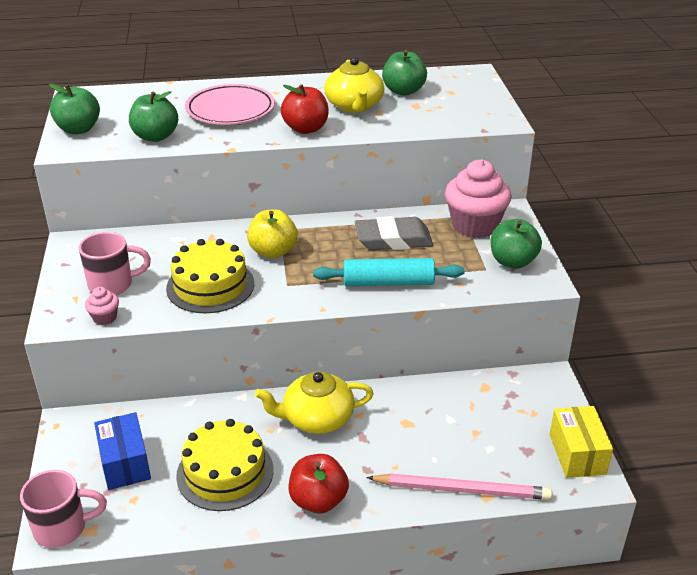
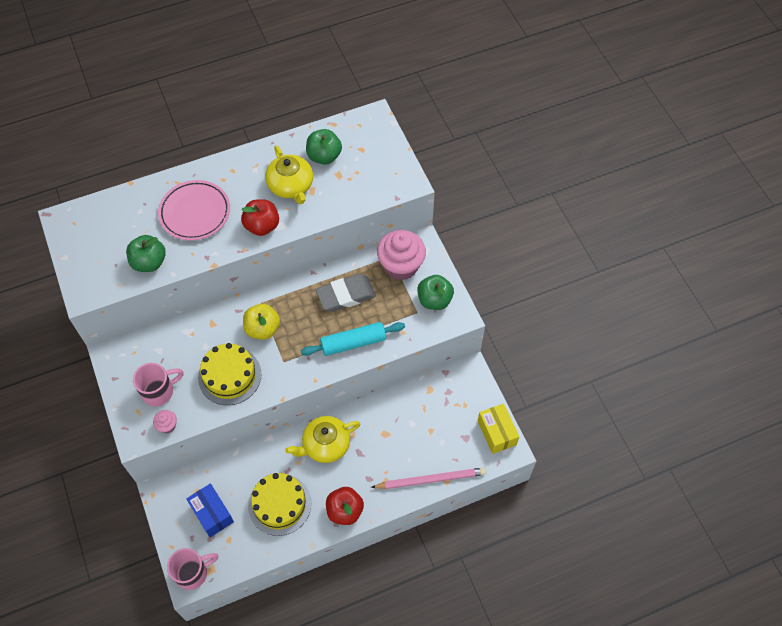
camera: 15 degrees left, 25 degrees up
green apple [49,84,100,134] -> none

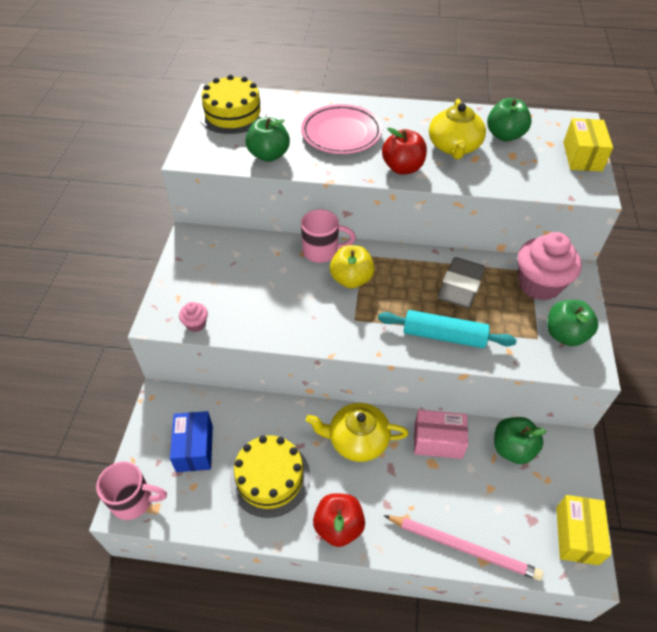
camera: 30 degrees right, 10 degrees down
pink mug [133,363,184,406] -> pink mug moved to [301,209,356,263]
yellow cake [198,343,262,405] -> yellow cake moved to [199,75,267,134]
grey eraser [316,274,376,312] -> grey eraser turned 75 degrees counterclockwise [437,257,485,308]
none -> pink box [414,410,468,459]
none -> green apple [494,417,547,464]
none -> yellow box [563,118,613,171]

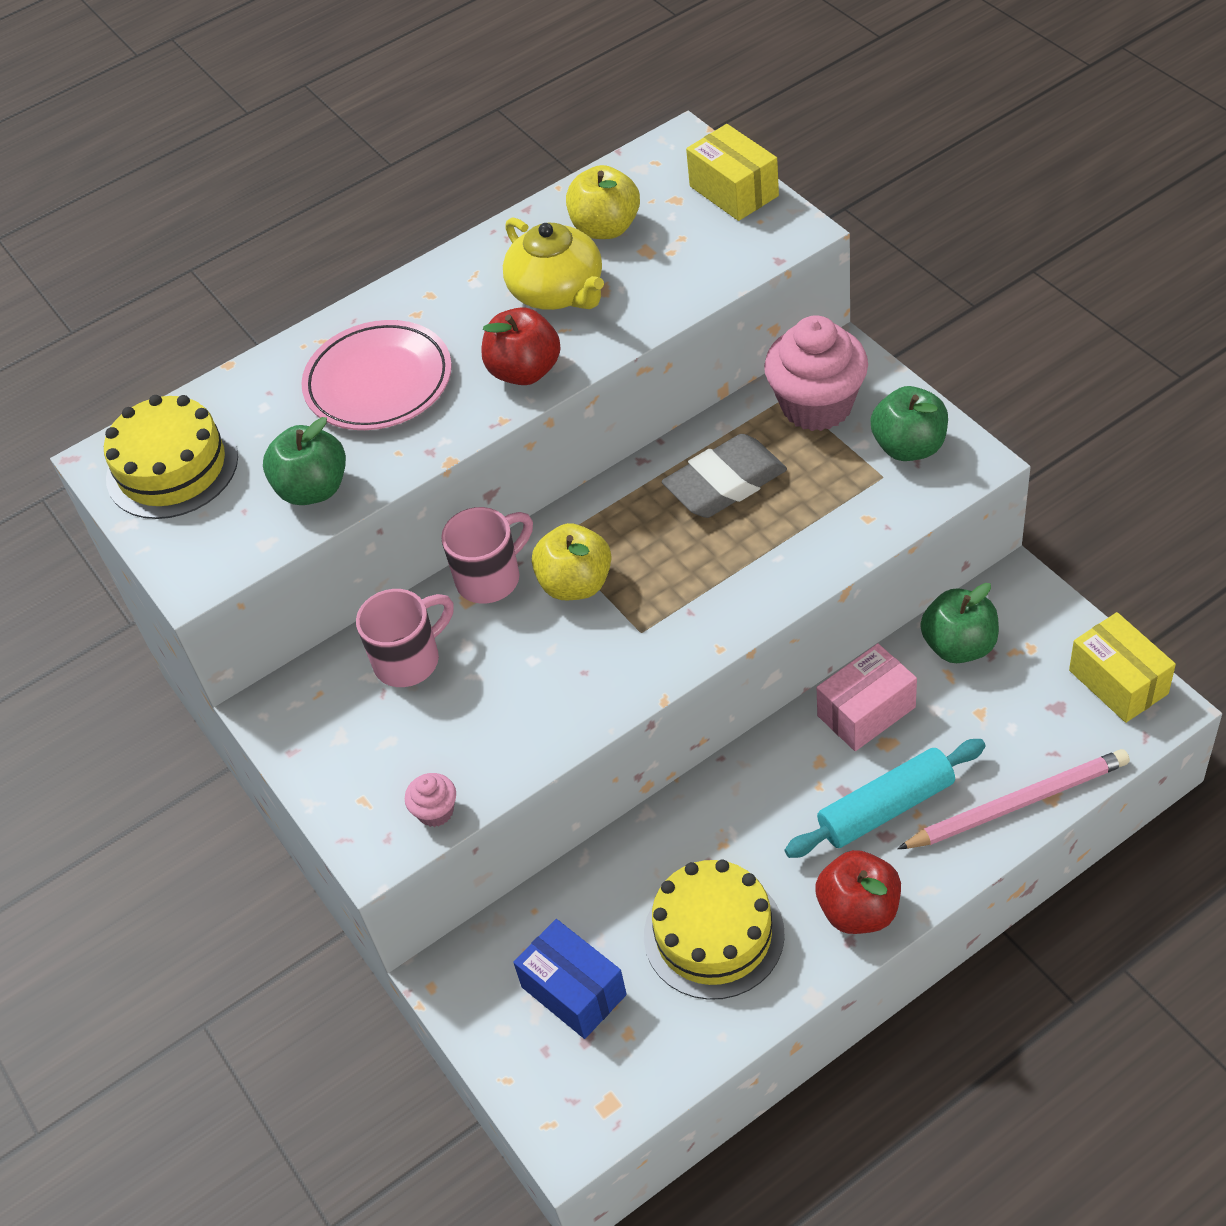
camera: 35 degrees left, 0 degrees up
pink mug [96,462,167,520] -> pink mug moved to [356,589,454,687]
yellow teapot [306,403,409,462] -> none
turquoise rolling pin [378,310,517,348] -> turquoise rolling pin moved to [785,739,986,858]
grey eraser [437,257,485,308] -> grey eraser turned 75 degrees clockwise [662,434,787,518]
green apple [487,98,532,141] -> yellow apple [566,165,640,239]

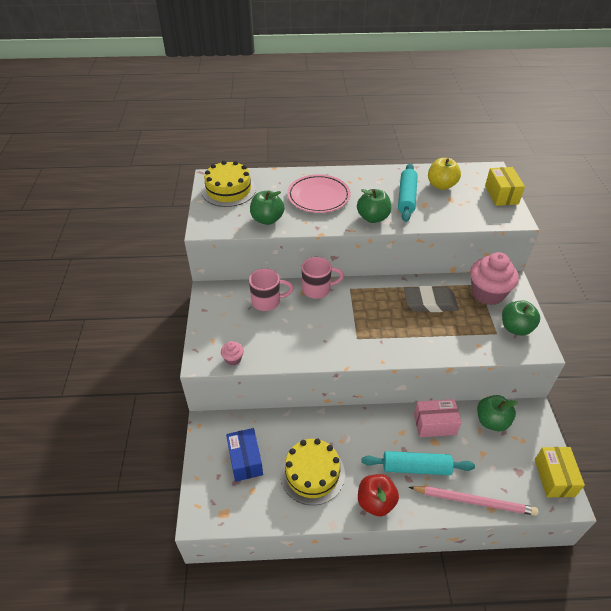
camera: 25 degrees right, 5 degrees down
red apple [481,307,561,385] -> green apple [357,189,391,223]
yellow teapot [503,217,604,310] -> turquoise rolling pin [398,163,418,222]
yellow apple [532,523,612,600] -> none

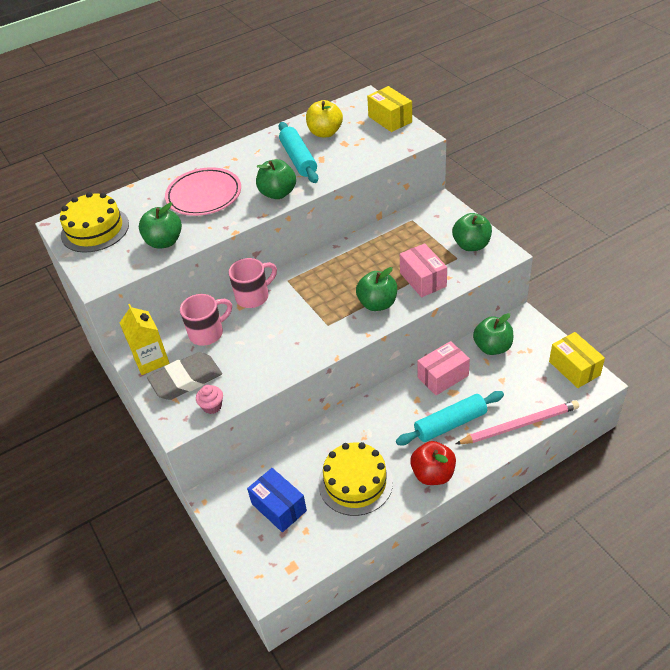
camera: 25 degrees left, 0 degrees up
grey eraser [404,286,459,312] -> grey eraser moved to [147,352,222,400]
pink cupcake [470,252,519,305] -> none
none -> yellow carton [120,304,169,375]
none -> green apple [356,267,397,311]
none -> pink box [400,243,447,297]

